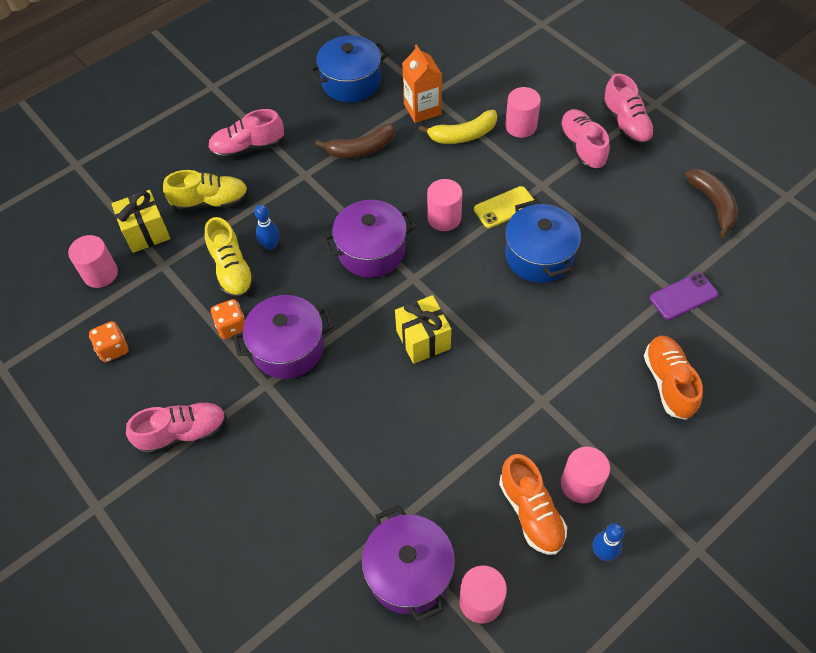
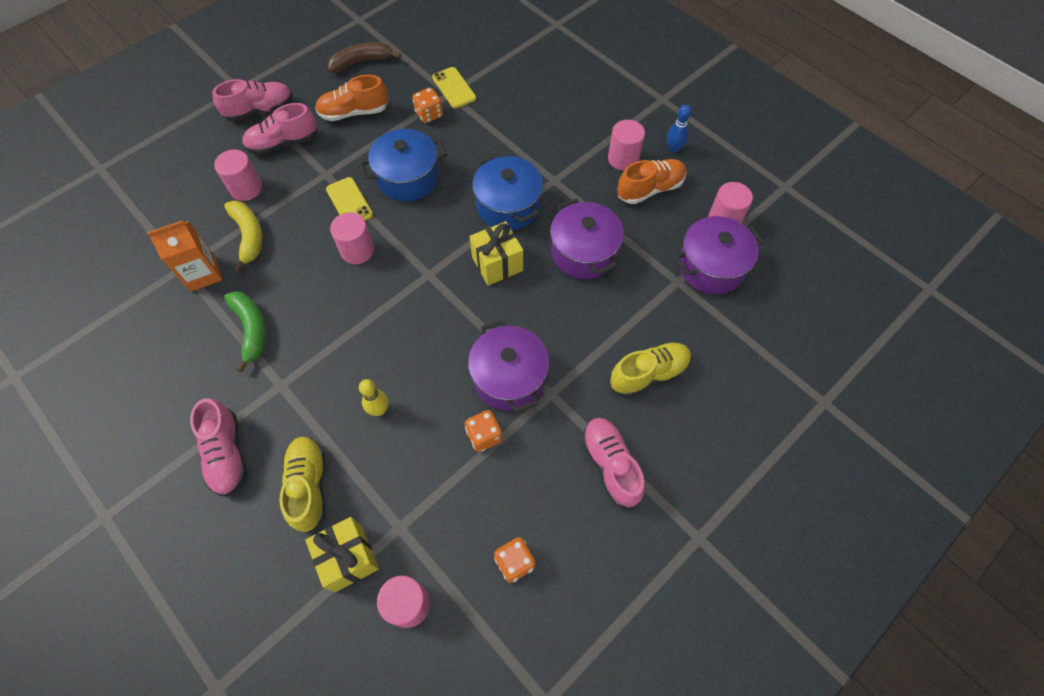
camera: 95 degrees left, 5 degrees up
yellow shoe [205,217,255,298] -> yellow shoe moved to [610,342,692,397]
blue bowling pin [254,205,279,250] -> yellow bowling pin [359,379,389,416]
blue pot [309,35,389,102] -> blue pot moved to [472,154,543,231]
brown banana [315,123,395,158] -> green banana [224,291,266,373]
purple pot [323,200,416,278] -> purple pot moved to [550,198,624,279]
orange shoe [644,336,703,420] -> orange shoe moved to [315,75,388,121]
purple phone [650,273,718,320] -> yellow phone [432,67,476,108]
none -> orange dice [412,88,443,123]

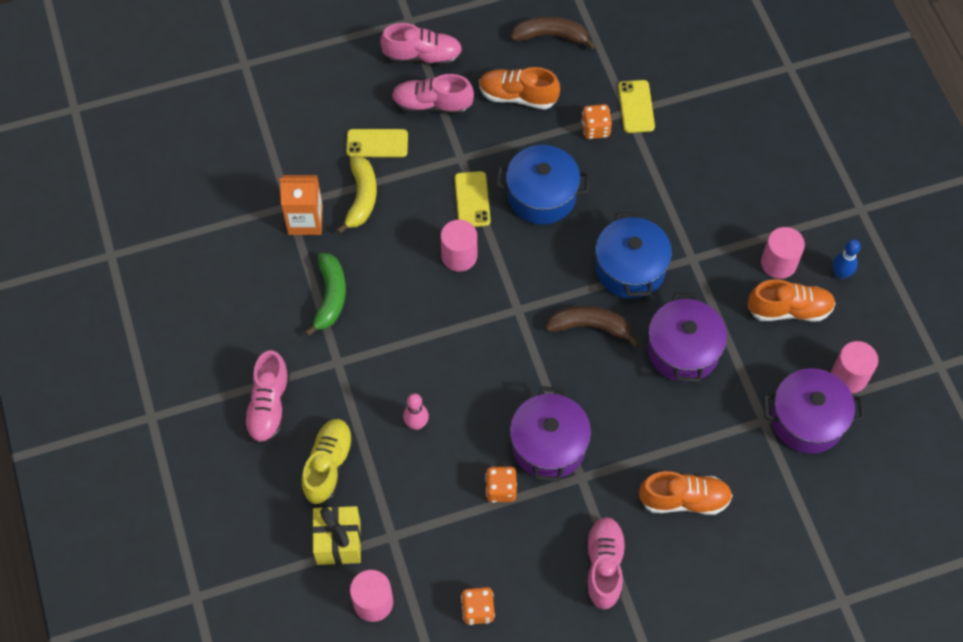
camera: 25 degrees right, 0 degrees up
pink cylinder [214,150,262,201] -> yellow phone [346,129,408,157]
yellow bowling pin [359,379,389,416] -> pink bowling pin [403,393,429,430]
yellow gift [470,221,523,286] -> brown banana [545,306,639,347]
yellow shoe [610,342,692,397] -> orange shoe [639,471,733,515]

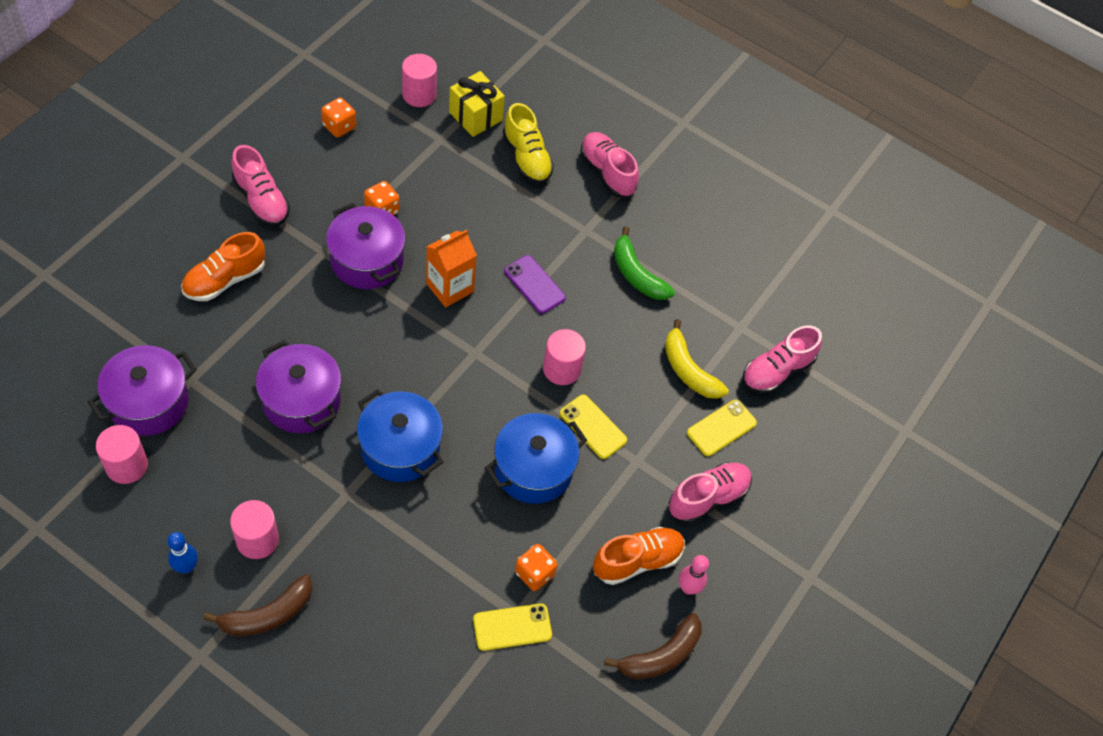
camera: 135 degrees right, 5 degrees down
orange carton [279,175,323,235] -> orange carton moved to [426,230,477,307]
pink shoe [380,23,463,66] -> pink shoe moved to [742,325,822,394]
pink bowling pin [403,393,429,430] -> pink bowling pin moved to [679,555,709,595]
brown banana [545,306,639,347] -> brown banana moved to [203,574,313,636]
yellow phone [618,80,655,133] -> yellow phone turned 60 degrees counterclockwise [473,603,552,651]
orange shoe [748,279,836,321] -> none
none -> purple phone [504,255,566,314]

